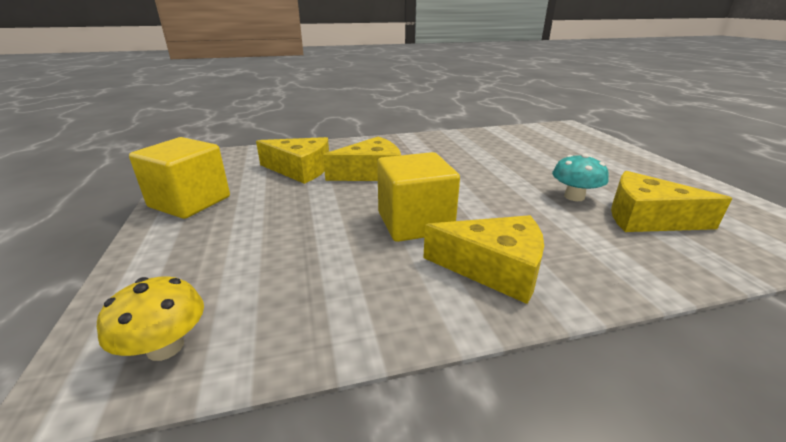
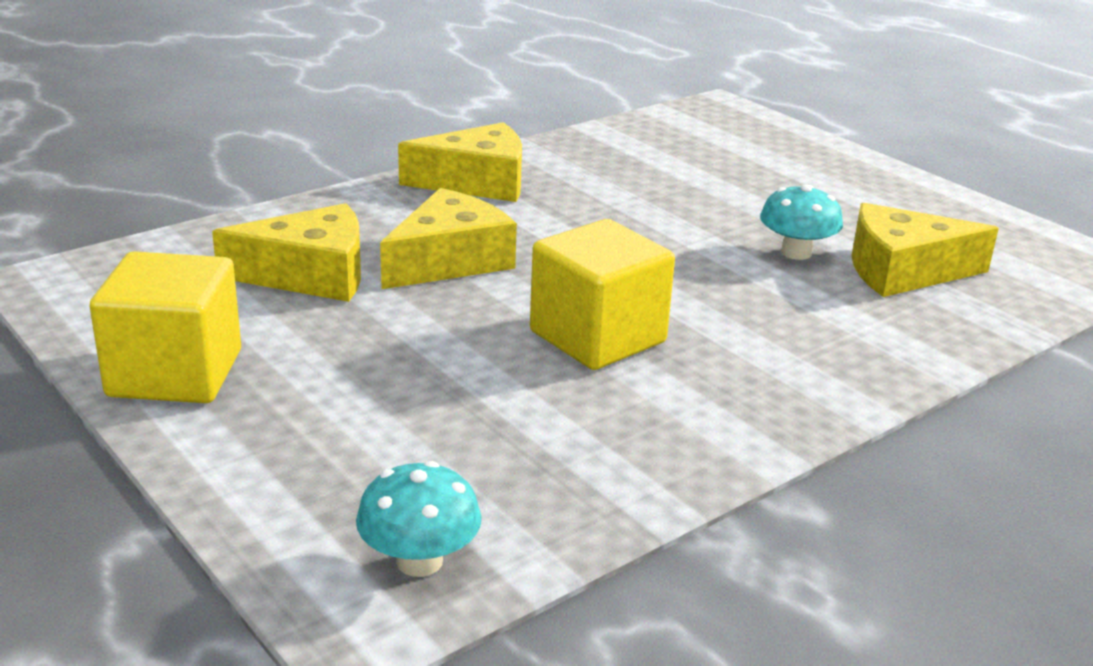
camera: 25 degrees left, 0 degrees up
yellow mushroom [97,276,204,361] -> turquoise mushroom [356,461,482,577]
yellow cheese [423,215,544,304] -> yellow cheese moved to [398,122,522,202]

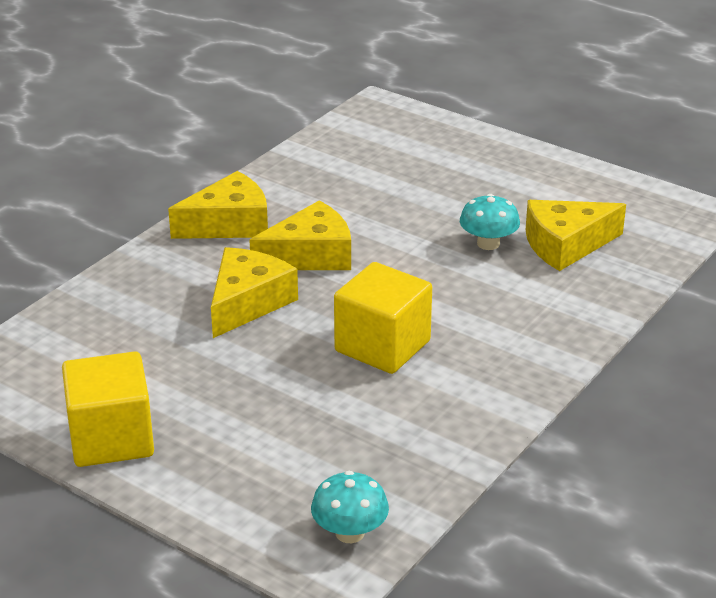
camera: 15 degrees left, 5 degrees up
yellow cheese [212,203,361,302] -> yellow cheese moved to [249,200,351,270]

